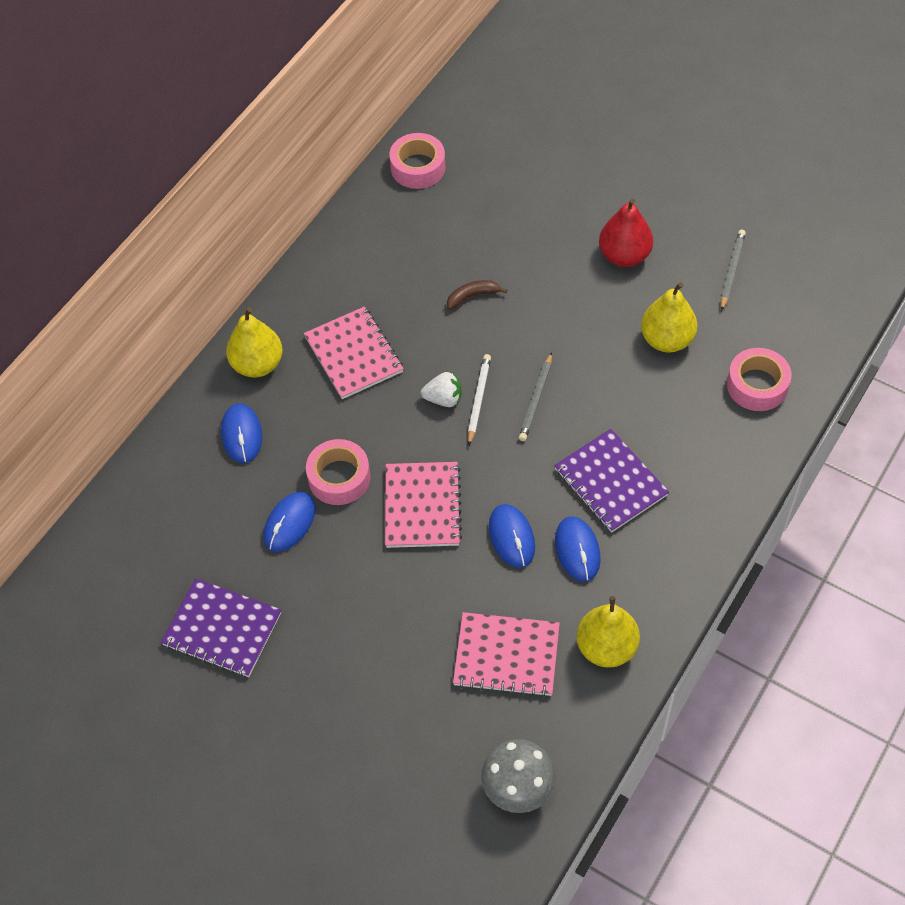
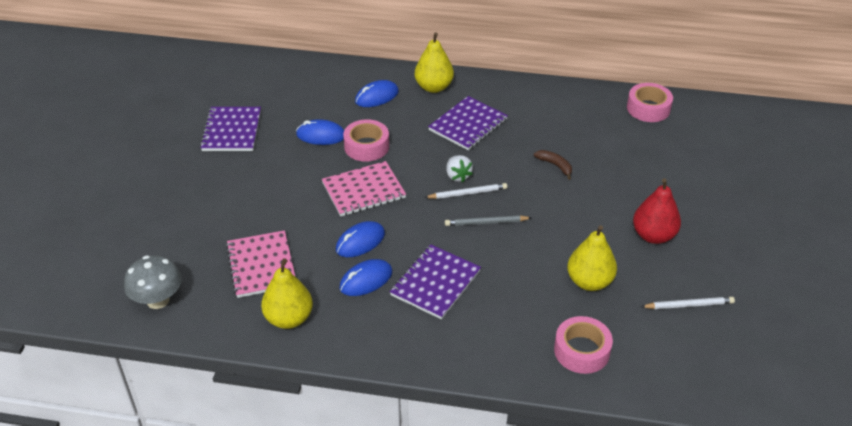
camera: 65 degrees right, 15 degrees down
pink notebook [304,306,404,399] -> purple notebook [428,96,508,150]
grey pencil [721,230,746,311] -> white pencil [641,297,735,309]

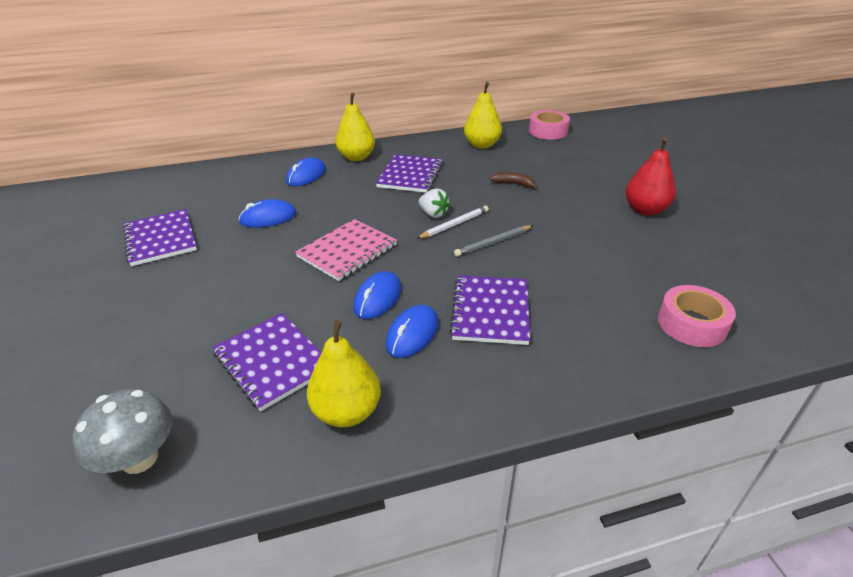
camera: 25 degrees left, 5 degrees down
pink notebook [226,230,296,298] -> purple notebook [212,313,322,411]
pink tape [343,119,389,162] -> none
yellow pear [567,225,617,291] -> yellow pear moved to [464,82,502,149]
white pencil [641,297,735,309] -> none

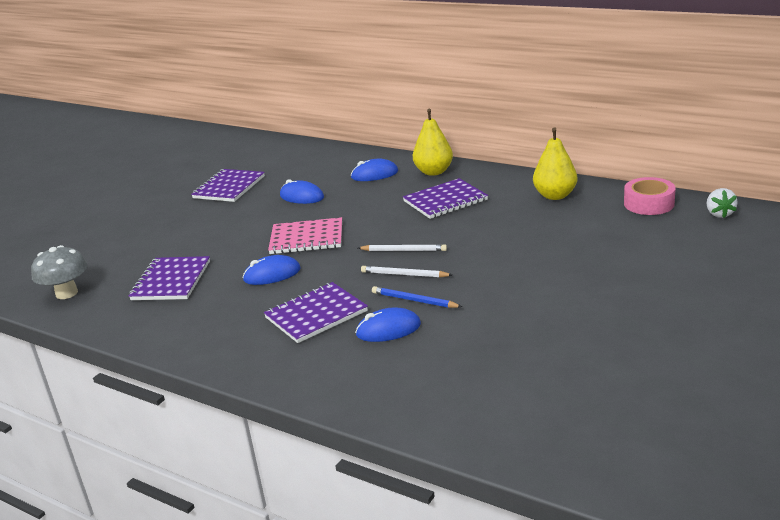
camera: 50 degrees right, 10 degrees down
yellow pear [307,320,381,427] -> none
blue mouse [385,305,439,358] -> blue mouse moved to [355,308,421,342]
white strawberry [419,188,450,218] -> white strawberry moved to [707,188,738,218]
grey pencil [454,225,533,256] -> white pencil [361,266,452,277]
brown banana [490,172,539,189] -> none
red pear [625,137,676,216] -> none
pink tape [658,285,736,347] -> none
none -> blue pencil [372,286,462,308]

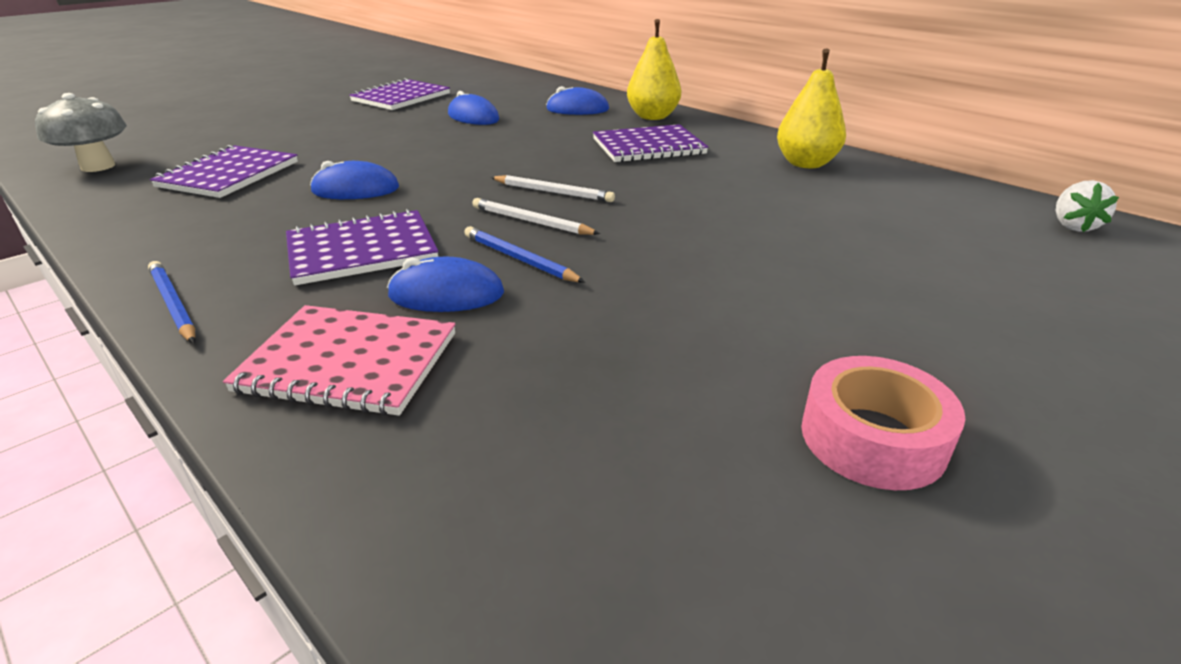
camera: 10 degrees right, 5 degrees up
pink notebook [268,217,342,254] -> pink notebook moved to [223,305,456,416]
pink tape [624,177,676,215] -> pink tape moved to [801,356,965,490]
none -> blue pencil [148,261,196,344]

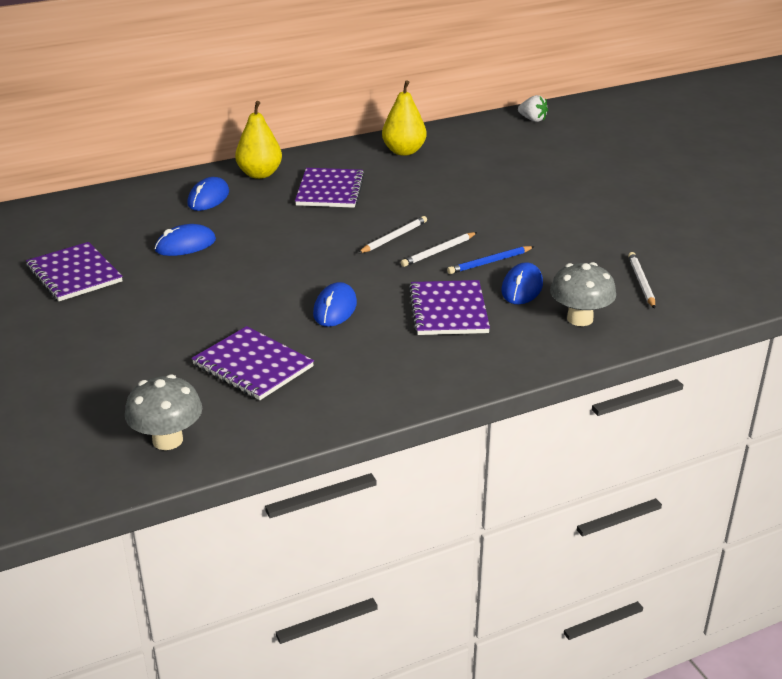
camera: 70 degrees left, 0 degrees up
blue pencil [148,261,196,344] -> none
pink notebook [223,305,456,416] -> grey mushroom [550,262,616,326]
pink tape [801,356,965,490] -> none
none -> white pencil [628,252,655,309]

